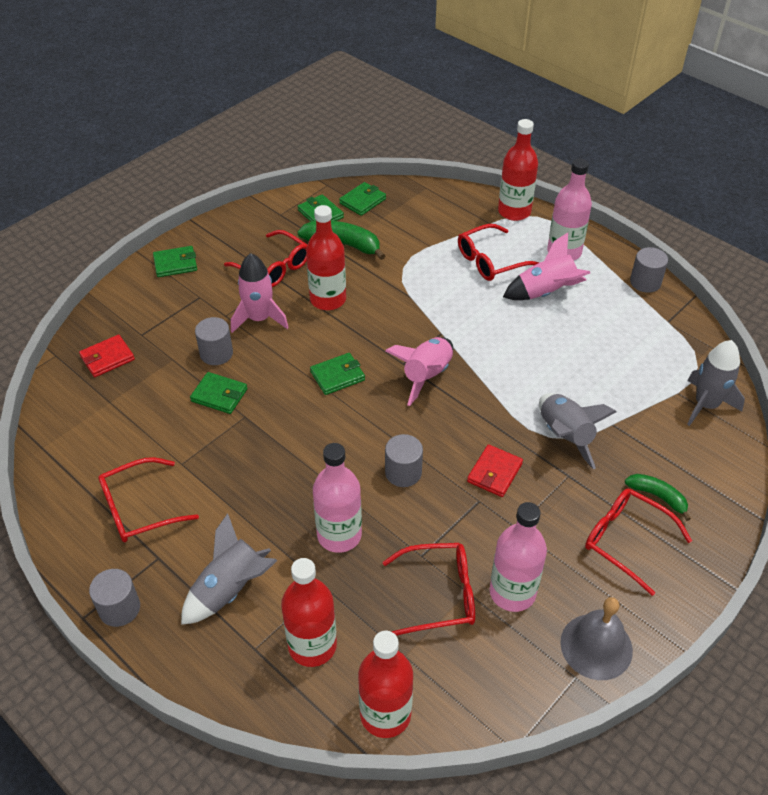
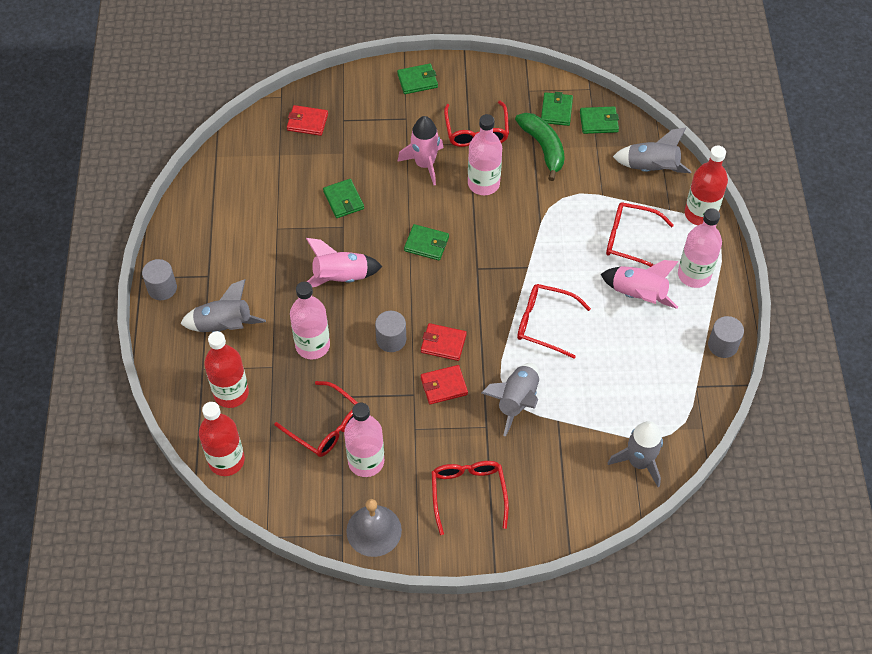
camera: 45 degrees right, 10 degrees up
red glasses [98,457,199,542] -> red glasses moved to [517,284,591,359]
green wallet [153,246,197,277] -> green wallet turned 45 degrees counterclockwise [397,64,438,94]
grey cylinder [195,317,233,365] -> none
red bottle [306,205,346,310] -> pink bottle [468,114,502,195]
pink rocket [385,337,453,406] -> pink rocket moved to [306,238,382,287]
green banana [625,474,691,521] -> none
none -> red wallet [421,323,467,361]
none -> grey rocket [613,127,692,173]

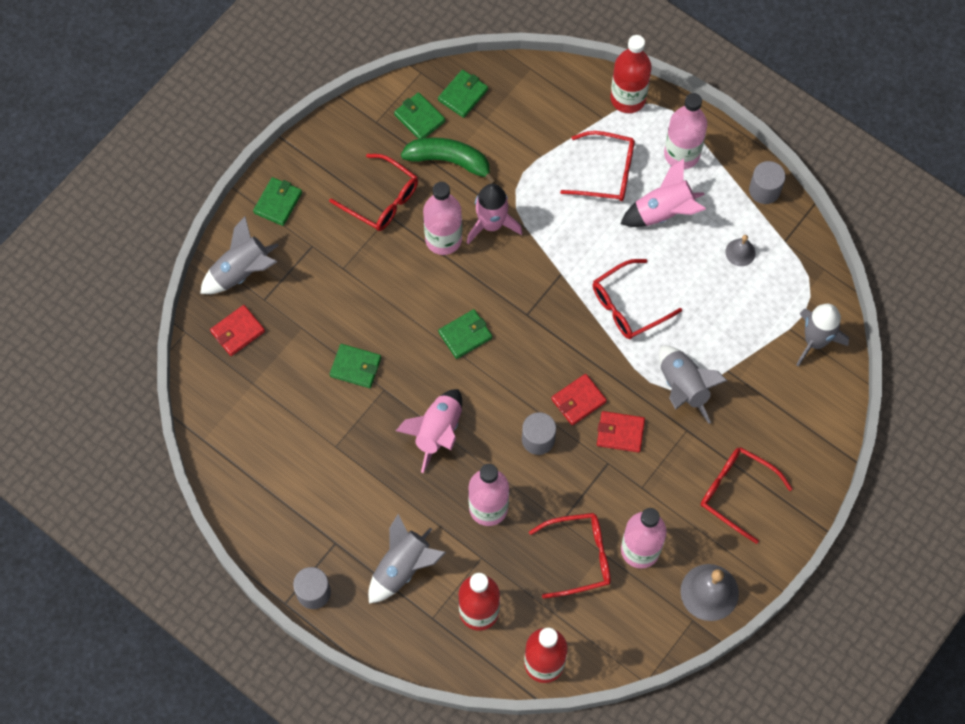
camera: 50 degrees left, 10 degrees up
pink rocket [397,116,443,185] -> pink rocket moved to [467,184,522,244]
red wallet [421,365,468,404] -> red wallet turned 75 degrees clockwise [597,411,645,453]
red glasses [606,202,674,267] -> red glasses turned 135 degrees counterclockwise [560,131,635,201]
grey rocket [613,127,692,173] -> grey rocket moved to [200,217,279,294]
none -> grey bell [725,235,756,266]

